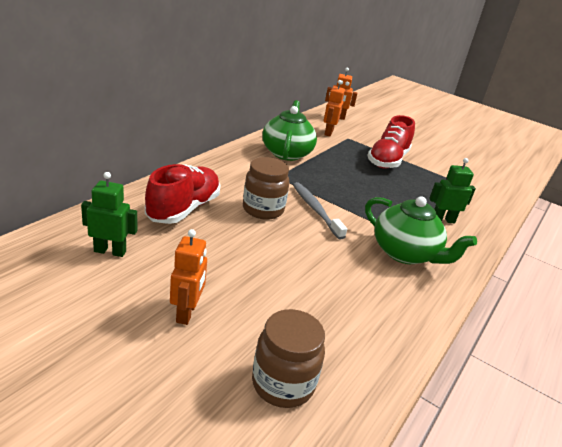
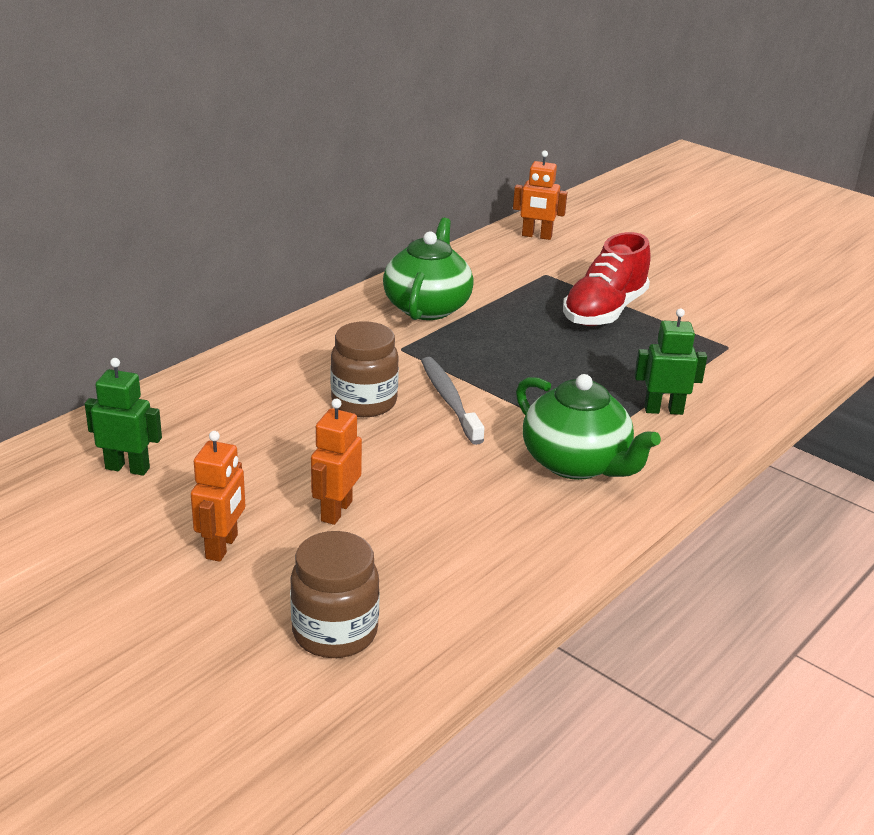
camera: 10 degrees right, 0 degrees up
red shoe [145,164,220,224] -> none
orange robot [323,80,345,137] -> orange robot moved to [311,399,362,525]

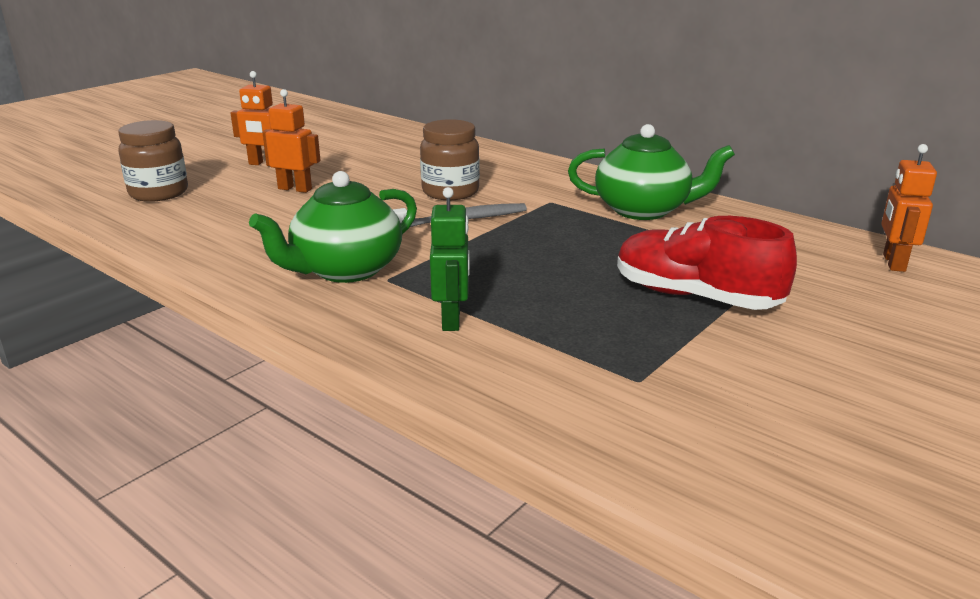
camera: 90 degrees right, 5 degrees down
green robot [85,358,162,476] -> none

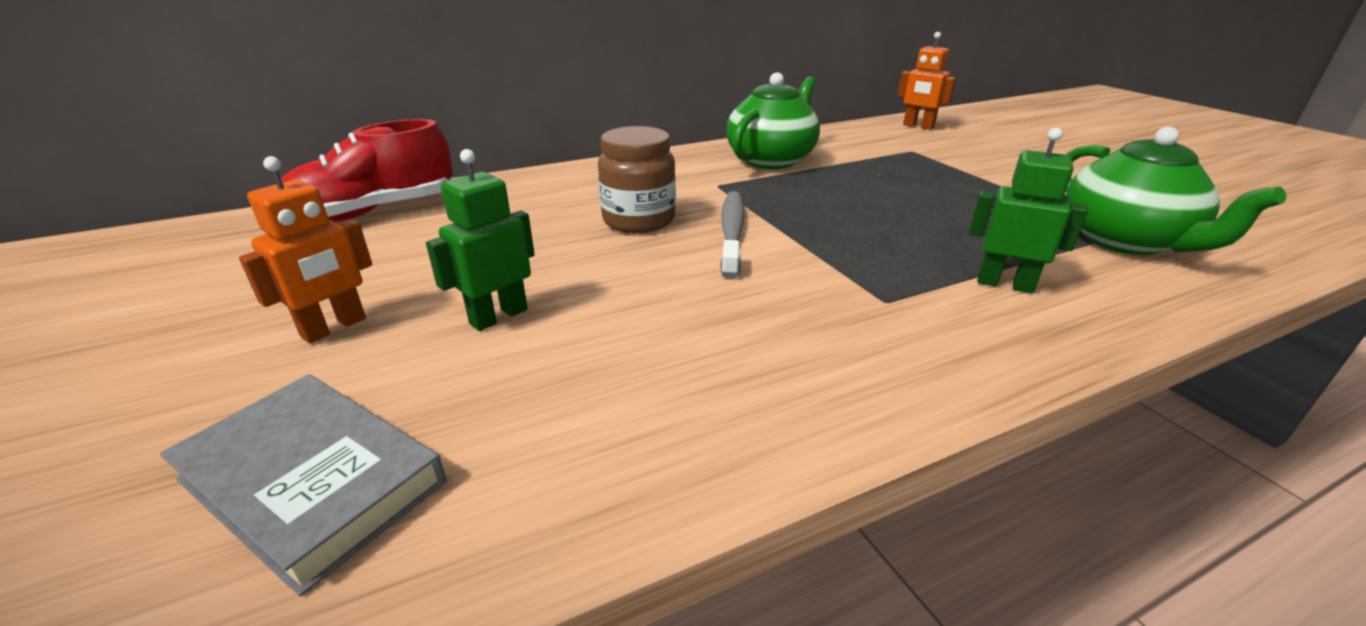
camera: 65 degrees left, 5 degrees up
brown jar [118,120,188,202] -> grey book [160,374,446,596]
green teapot [249,171,417,283] -> green teapot moved to [1066,127,1286,255]
orange robot [262,89,321,193] -> green robot [426,149,535,331]
red shoe [617,216,797,310] -> red shoe moved to [281,119,453,222]

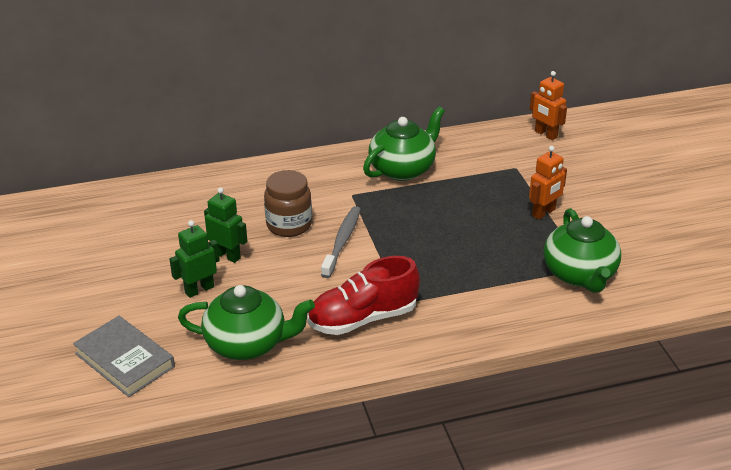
camera: 10 degrees right, 5 degrees up
orange robot [239,156,372,343] -> orange robot moved to [529,146,567,220]
red shoe [281,119,453,222] -> red shoe moved to [308,256,420,335]
green robot [969,128,1088,293] -> green robot moved to [204,187,247,263]
none -> green teapot [178,285,315,360]

